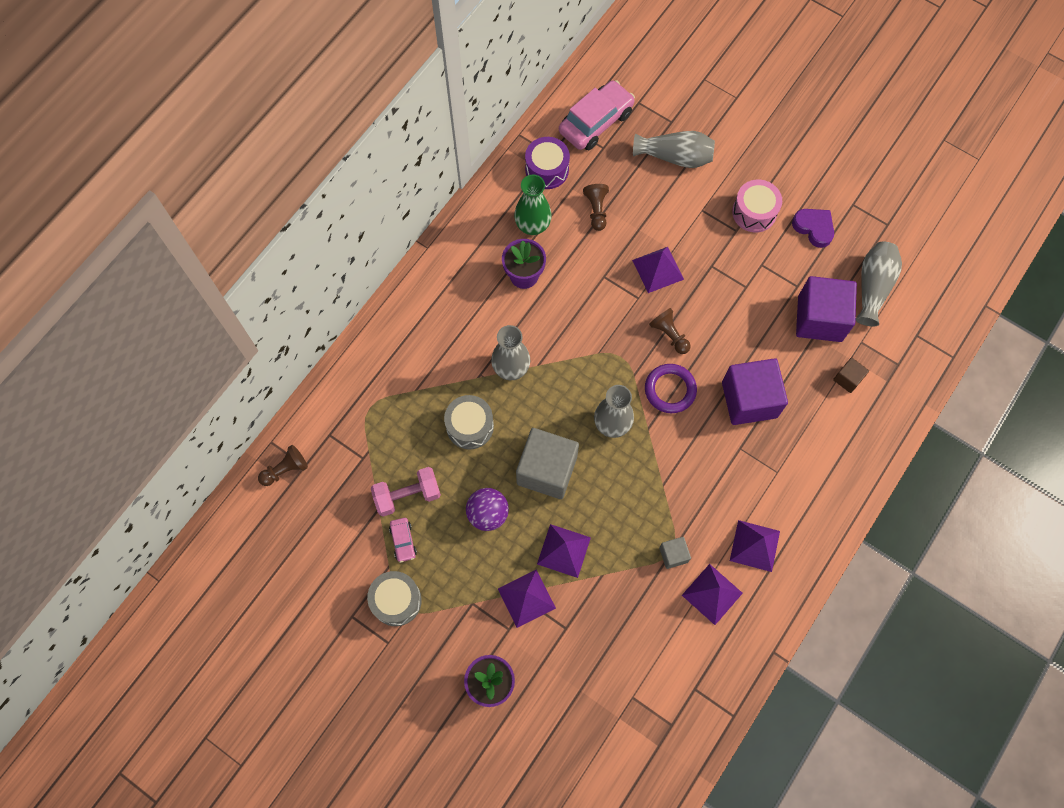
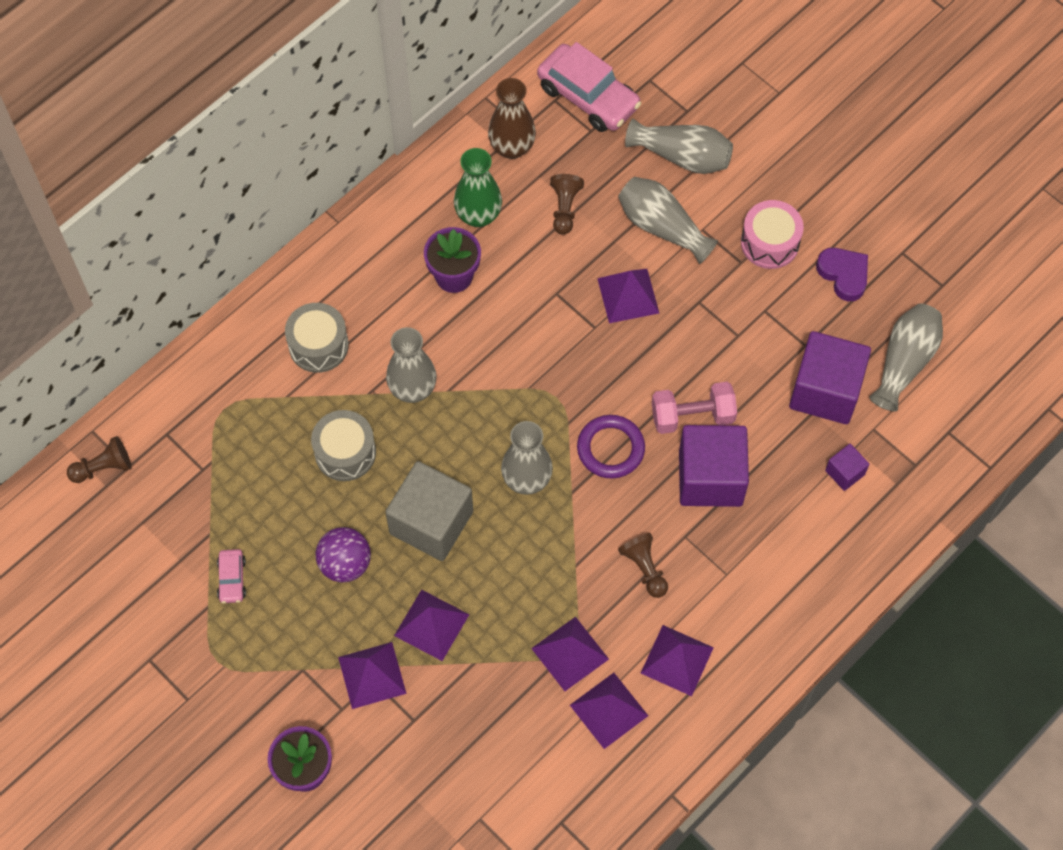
camera: 10 degrees right, 5 degrees down
grey drum [367,571,422,626] -> grey drum moved to [285,303,349,373]
pink dumbbell [371,467,441,517] -> pink dumbbell moved to [652,382,737,434]
purple drum [525,137,570,189] -> brown vase [488,78,536,159]
pink car [559,80,635,150] -> pink car turned 75 degrees clockwise [537,42,641,132]
brown pawn [649,308,691,354] -> brown pawn moved to [618,533,668,598]
grey cube [659,537,691,569] -> purple pyramid [531,617,609,691]
brown cube [833,357,869,393] -> purple cube [825,444,869,491]
none -> grey vase [618,177,718,264]

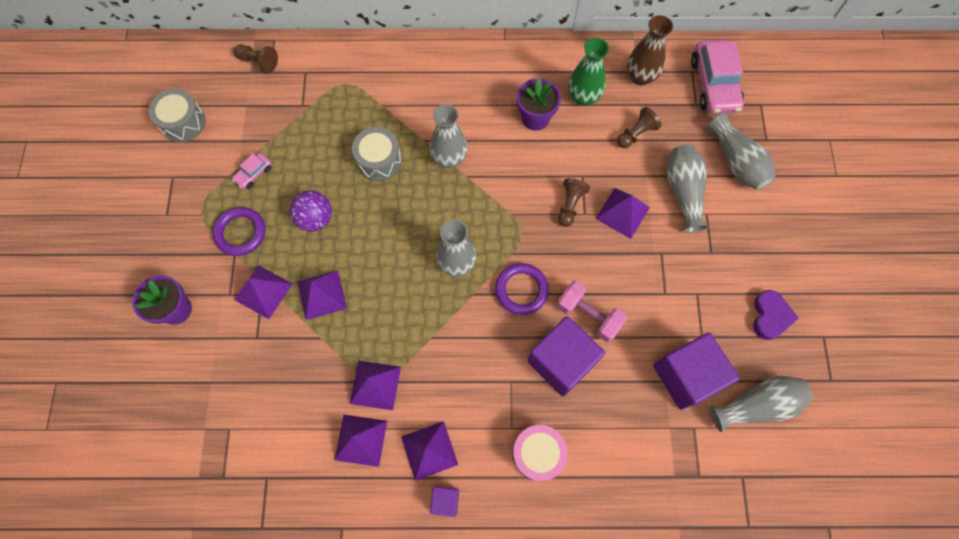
camera: 45 degrees right, 5 degrees up
grey drum [285,303,349,373] -> grey drum moved to [149,89,206,142]
grey cube [385,461,473,561] -> none
brown pawn [618,533,668,598] -> brown pawn moved to [558,178,590,227]
pink drum [741,200,804,269] -> pink drum moved to [512,425,568,481]
purple cube [825,444,869,491] -> purple cube moved to [430,486,459,517]
none -> purple ring [213,207,265,256]

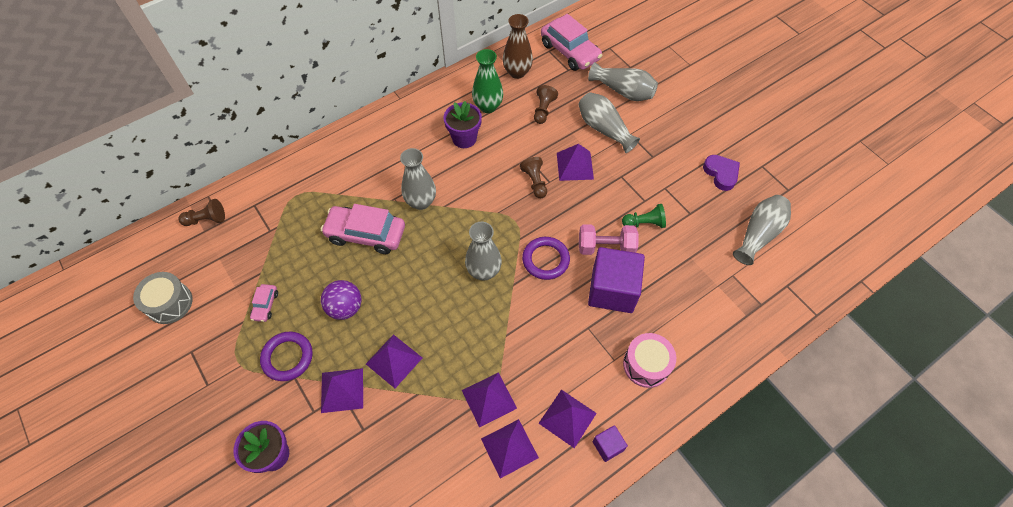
camera: 35 degrees left, 10 degrees down
grey drum [352,127,402,181] -> pink car [321,204,405,254]
purple cube [653,332,740,410] -> none
none -> green pawn [622,204,666,228]

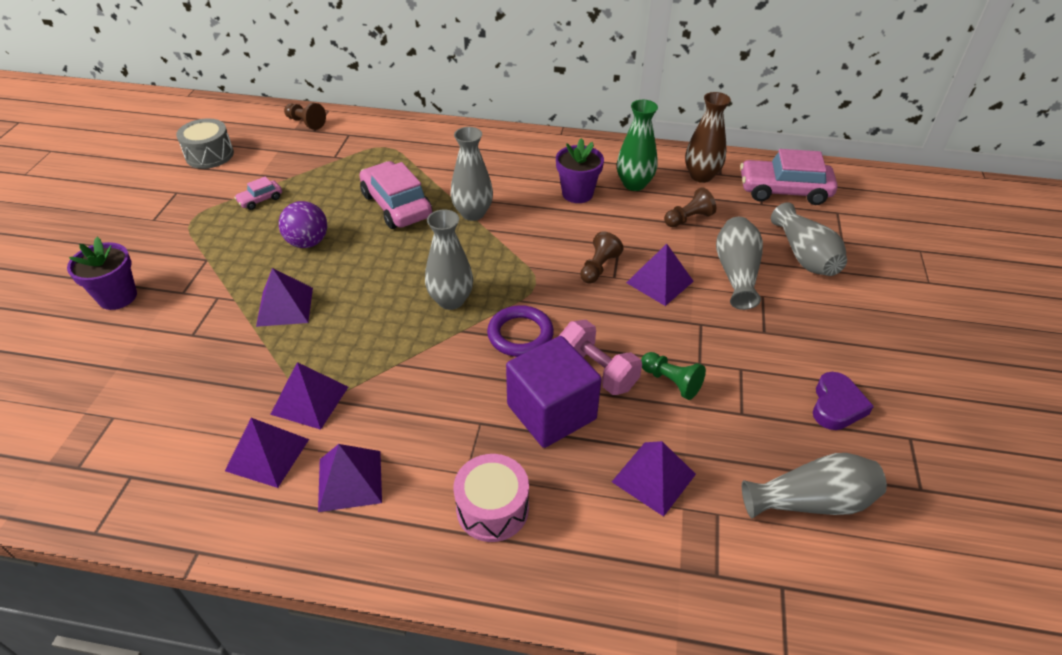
camera: 45 degrees right, 15 degrees down
purple ring [260,332,313,381] -> none
purple pyramid [321,368,363,413] -> purple pyramid moved to [612,441,696,517]
pink car [541,14,602,71] -> pink car turned 90 degrees clockwise [740,149,838,205]
purple cube [593,425,628,462] -> none

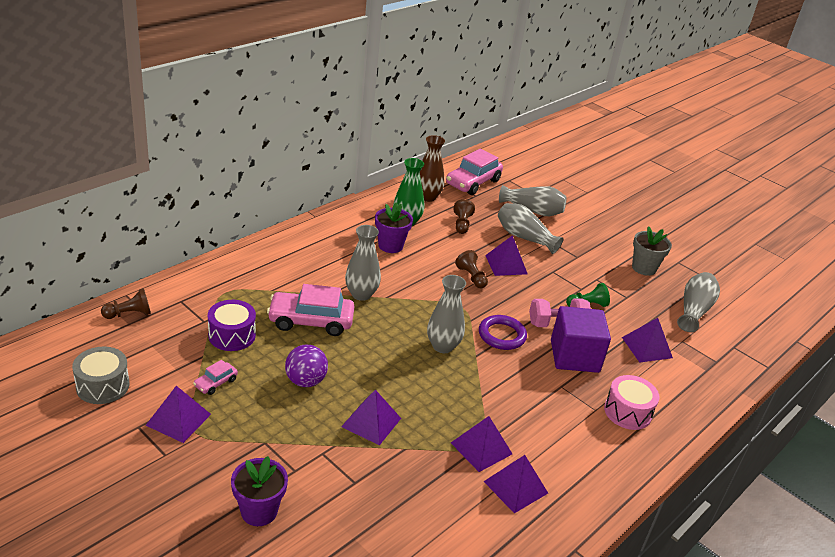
camera: 60 degrees left, 10 degrees down
pink car [234,176,282,210] -> pink car turned 45 degrees clockwise [193,360,238,395]
purple pyramid [318,444,382,512] -> purple pyramid moved to [145,386,211,443]
purple heart [813,372,874,430] -> grey flower pot [632,226,672,276]
none -> purple drum [208,300,256,351]

